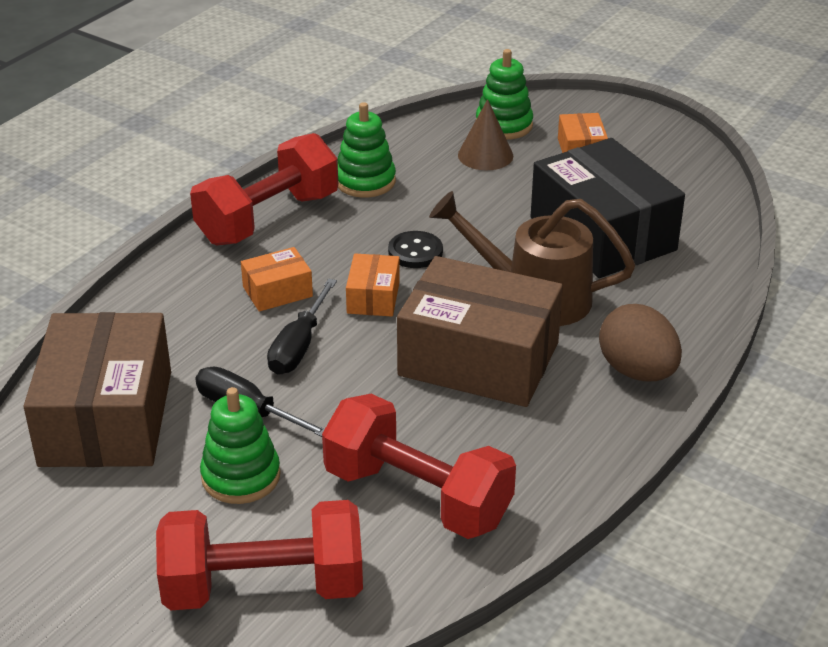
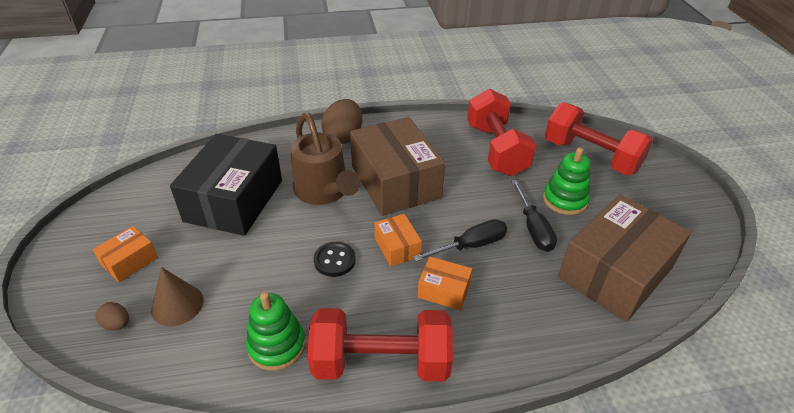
camera: 135 degrees left, 5 degrees up
orange box [346,254,400,316] -> orange box turned 75 degrees counterclockwise [374,214,422,267]
green stacking toy [476,49,533,140] -> brown egg [96,302,129,330]

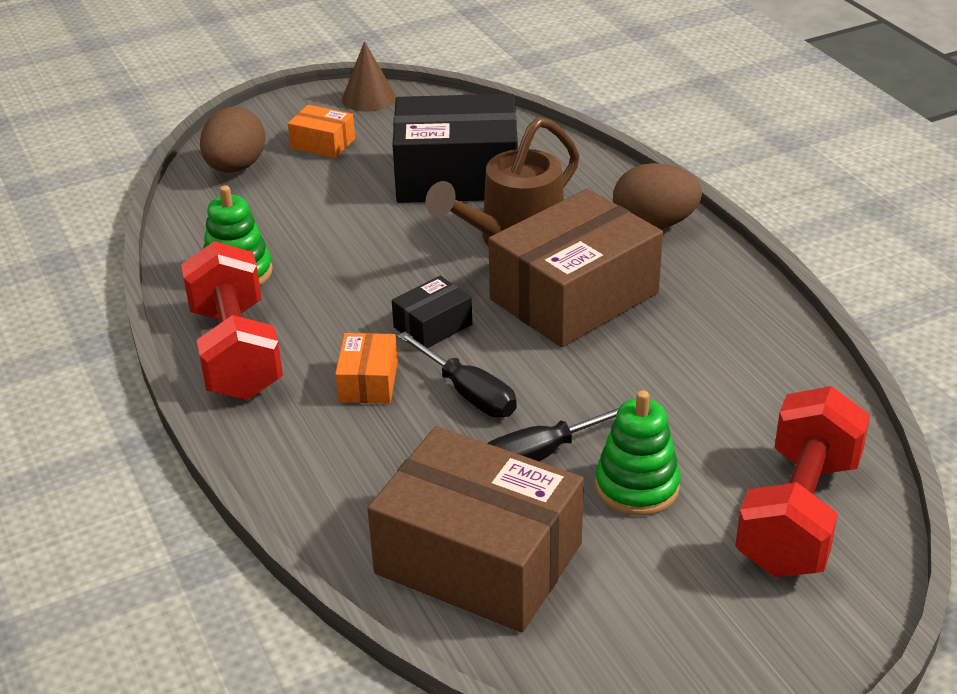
camera: 75 degrees right, 5 degrees down
brown egg [96,302,129,330] -> brown egg [200,107,266,173], size x2.08
brown cone [151,267,204,326] -> brown cone moved to [342,41,396,112]
black button [314,242,356,277] -> none
orange box [374,214,422,267] -> black box [392,276,472,348]
red dumbbell [467,89,536,176] -> none

